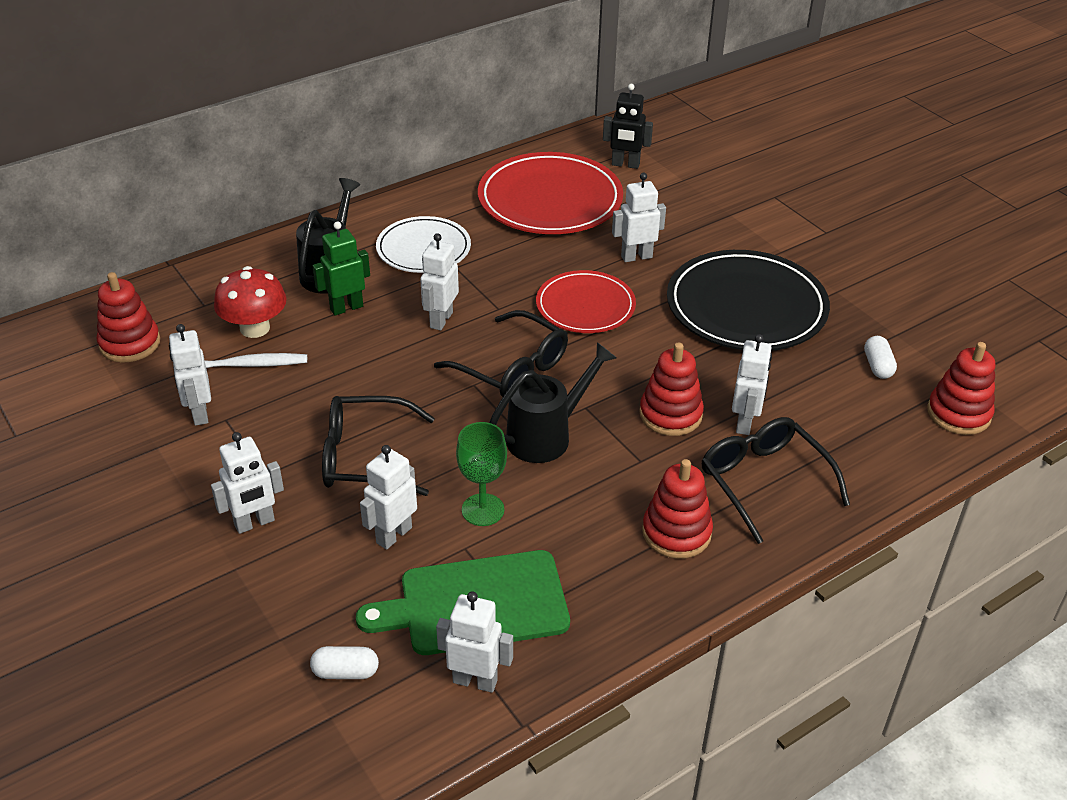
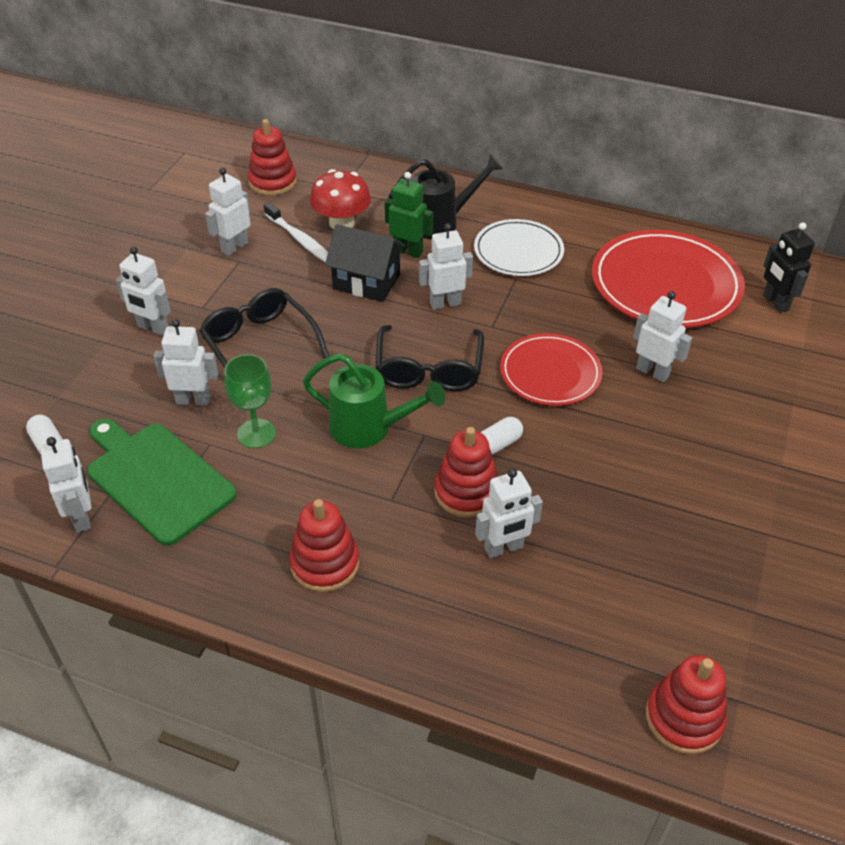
camera: 55 degrees right, 5 degrees up
black watering can [489,342,617,463] -> green watering can [303,353,445,448]
black plate [667,250,830,351] -> none
black glasses [702,417,850,544] -> none
white capsule [864,336,897,379] -> white capsule moved to [480,417,523,455]
none -> black house [325,224,405,302]

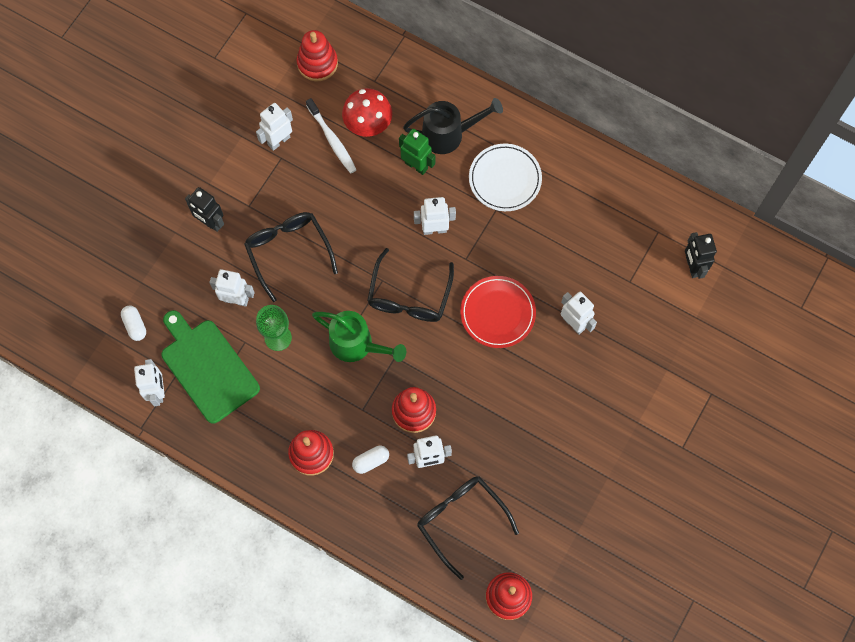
camera: 10 degrees right, 25 degrees up
white robot [116,247,171,335] -> black robot [185,187,224,232]
black house [325,224,405,302] -> none
white capsule [480,417,523,455] -> white capsule moved to [352,446,389,474]
red plate [592,230,745,328] -> none
none -> black glasses [417,476,519,580]

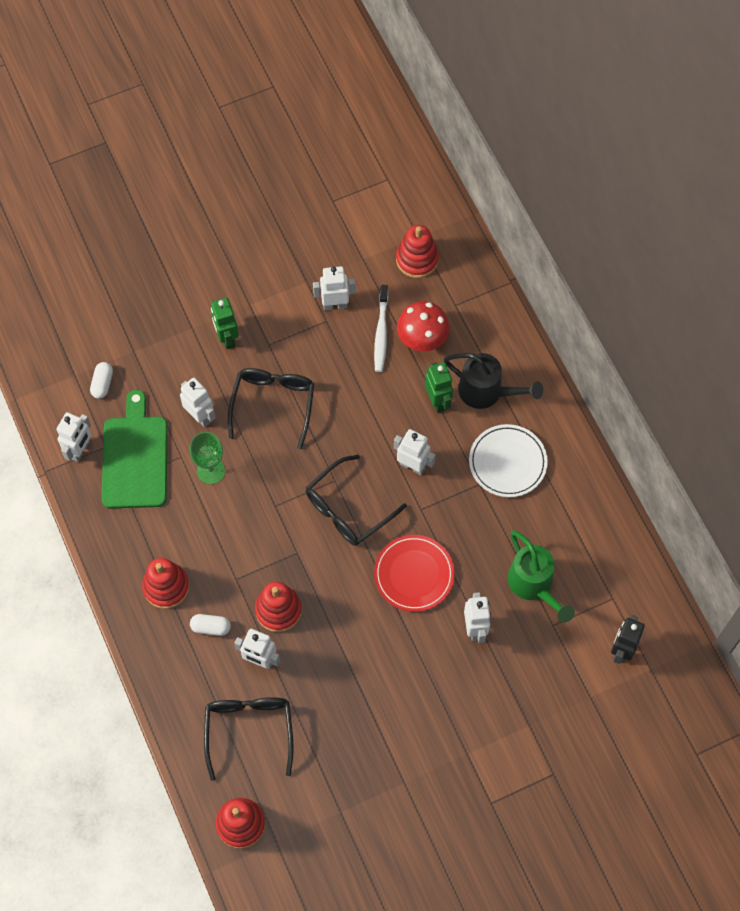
camera: 35 degrees right, 5 degrees down
black robot [185,187,224,232] -> green robot [211,298,239,349]
green watering can [312,311,406,362] -> green watering can moved to [508,531,575,623]

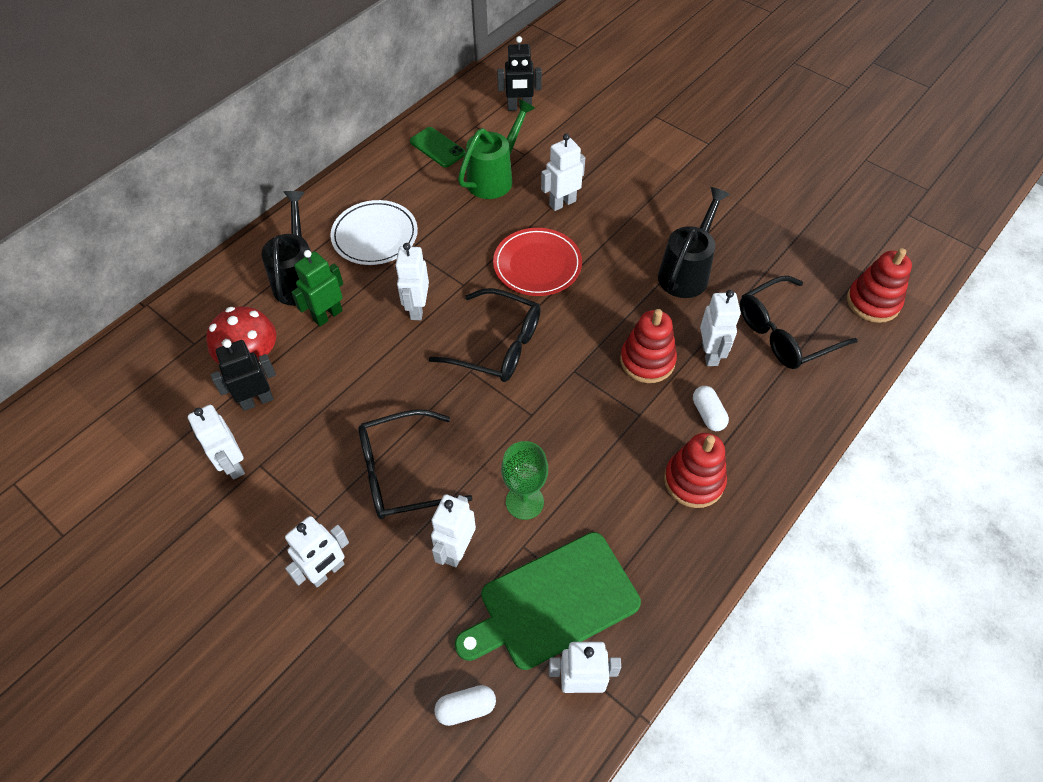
camera: 115 degrees left, 10 degrees down
green robot [211,298,239,349] -> white robot [285,516,349,588]
white toothbrush [374,285,388,372] -> black robot [211,340,276,411]
red stacking toy [396,225,439,278] -> none
none -> green phone [410,127,466,168]
none -> black watering can [658,187,730,298]

